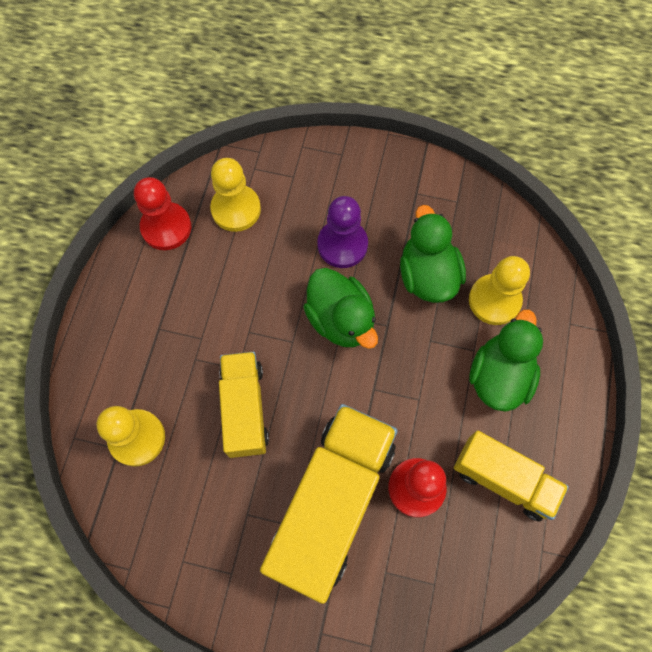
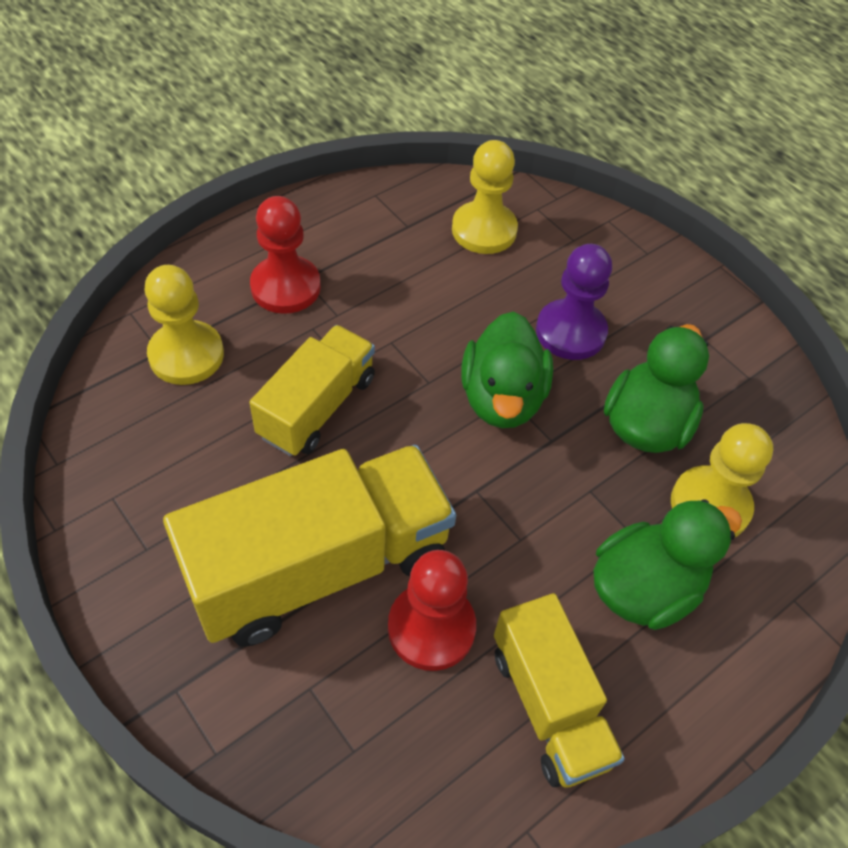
camera: 35 degrees right, 15 degrees down
red pawn [134,177,192,250] -> red pawn moved to [250,196,321,314]

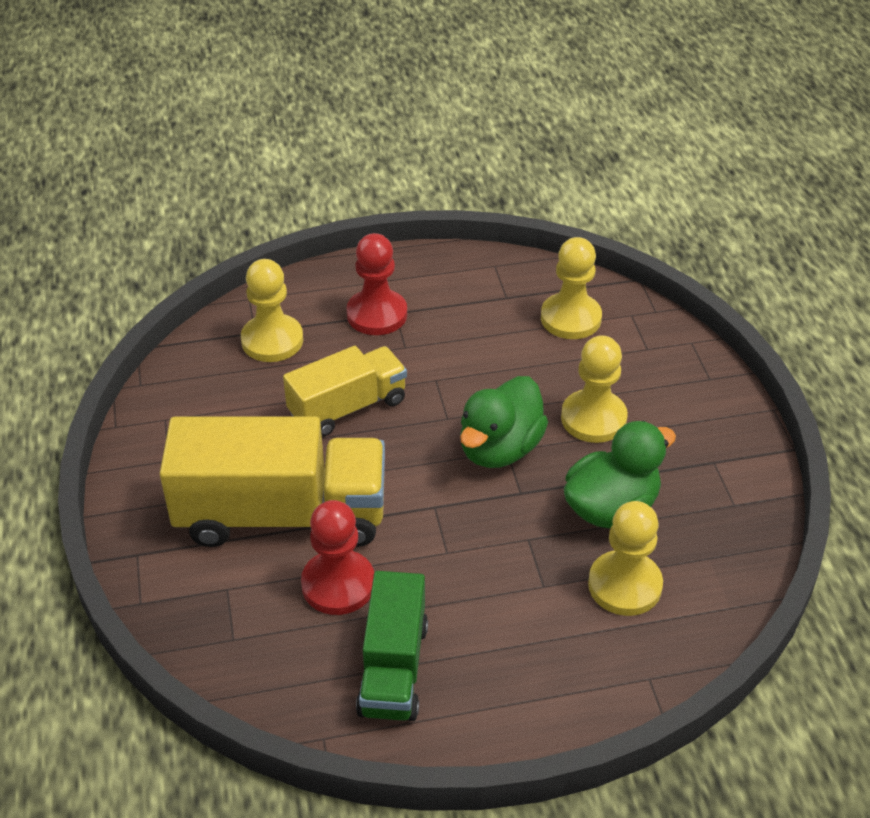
camera: 30 degrees right, 10 degrees down
yellow truck [494,593,625,788] -> green truck [356,571,428,721]
purple pawn [536,244,612,360] -> yellow pawn [561,335,628,443]
green duck [593,499,742,630] -> none

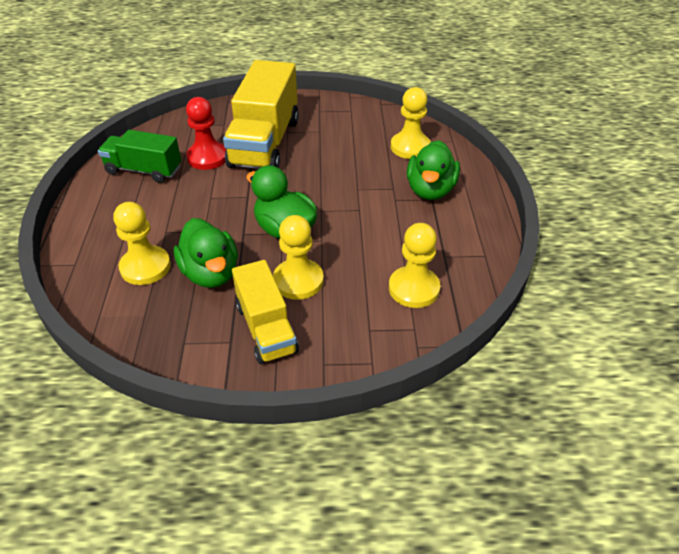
camera: 100 degrees right, 0 degrees up
yellow truck [283,346,407,437] -> yellow truck moved to [232,260,299,364]
red pawn [347,233,407,335] -> green duck [407,140,460,200]

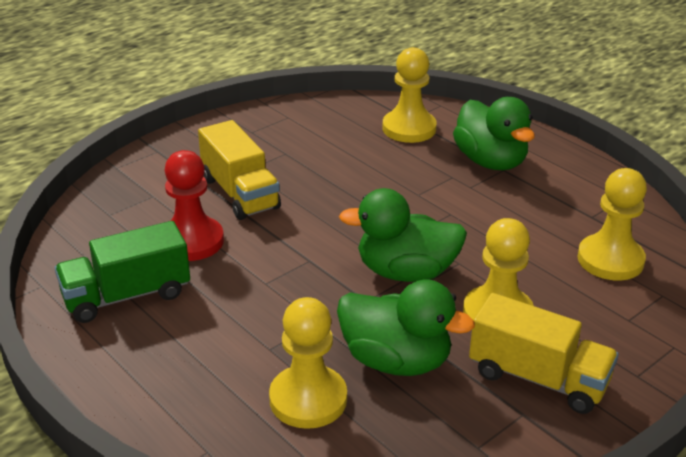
camera: 40 degrees left, 10 degrees down
yellow truck [223,60,299,169] -> yellow truck [198,120,281,220], size x0.60

